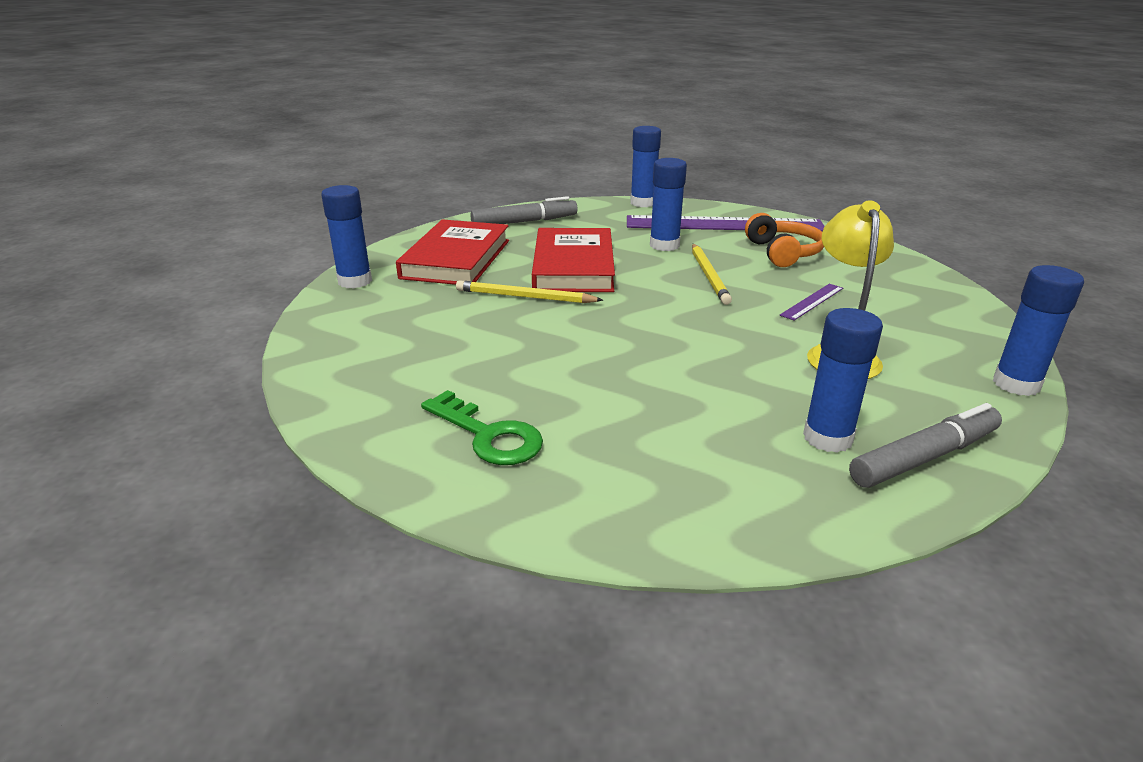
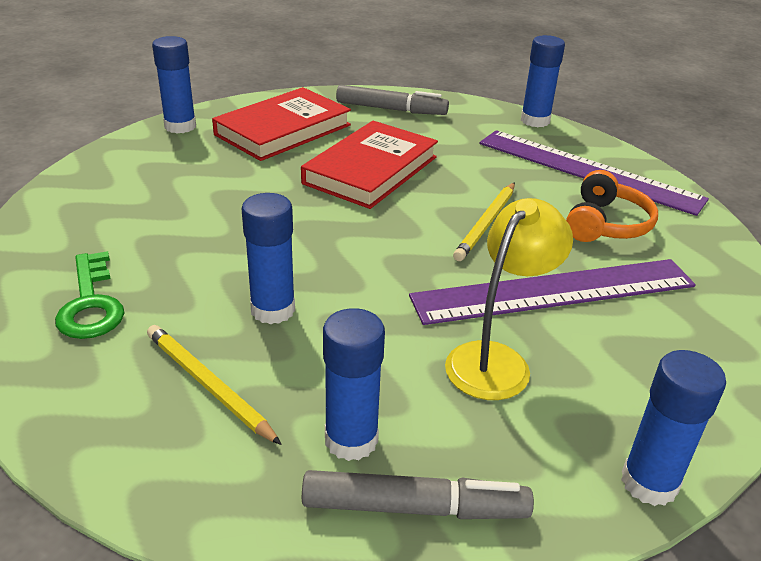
camera: 30 degrees right, 5 degrees up
yellow pencil [456,280,603,303] -> yellow pencil moved to [147,325,282,445]
blue glue stick [650,158,687,251] -> blue glue stick moved to [242,193,295,324]
purple ruler [780,284,843,321] -> purple ruler [409,259,696,325], size x2.44

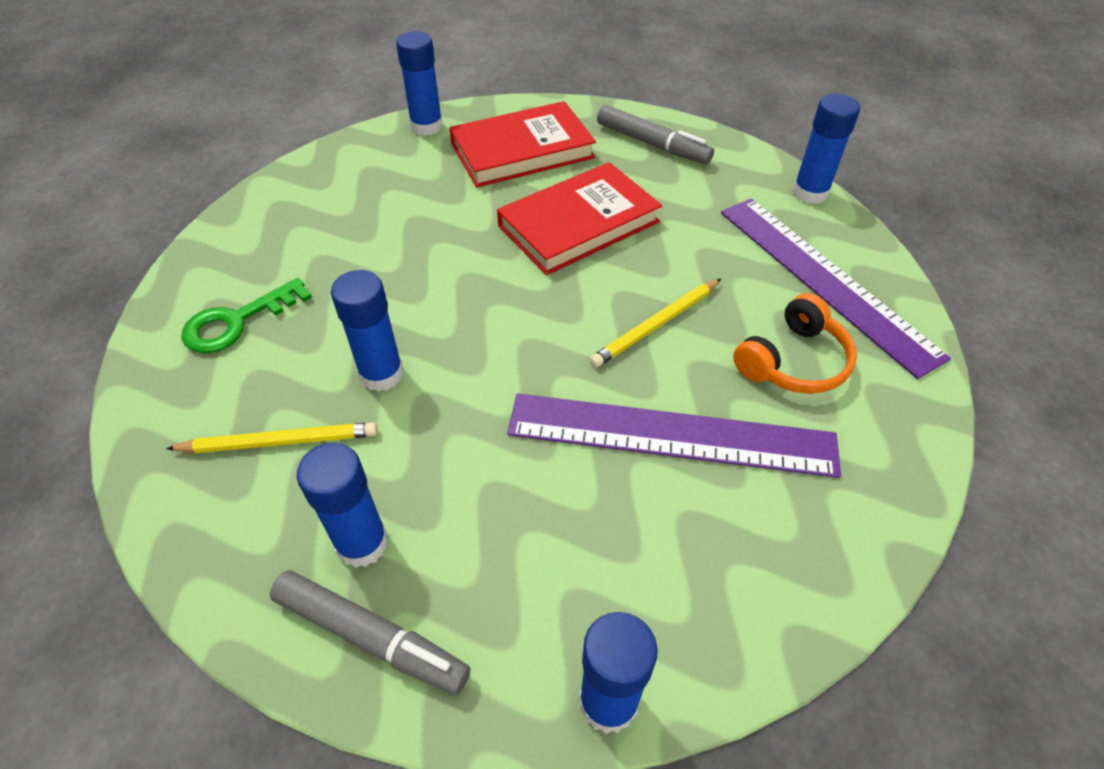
camera: 25 degrees right, 15 degrees up
green key [55,251,124,339] -> green key turned 45 degrees clockwise [181,278,312,353]
yellow pencil [147,325,282,445] -> yellow pencil turned 105 degrees clockwise [166,422,378,453]
yellow lamp [445,198,573,400] -> none

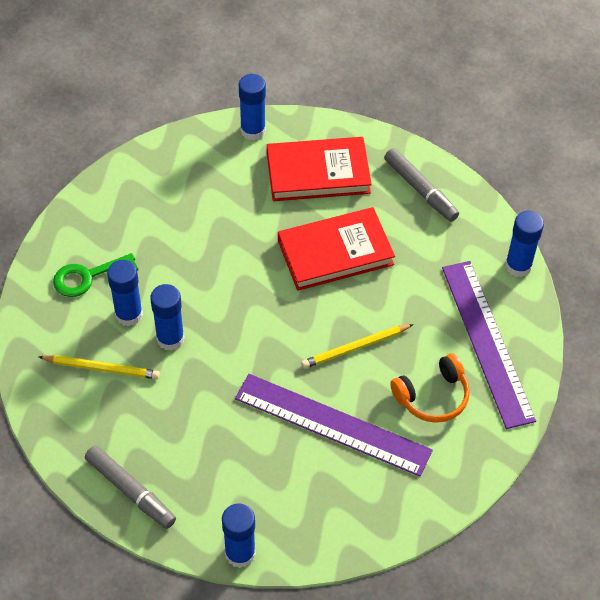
camera: 15 degrees right, 5 degrees up
blue glue stick [297,443,388,568] -> blue glue stick moved to [107,260,143,326]

